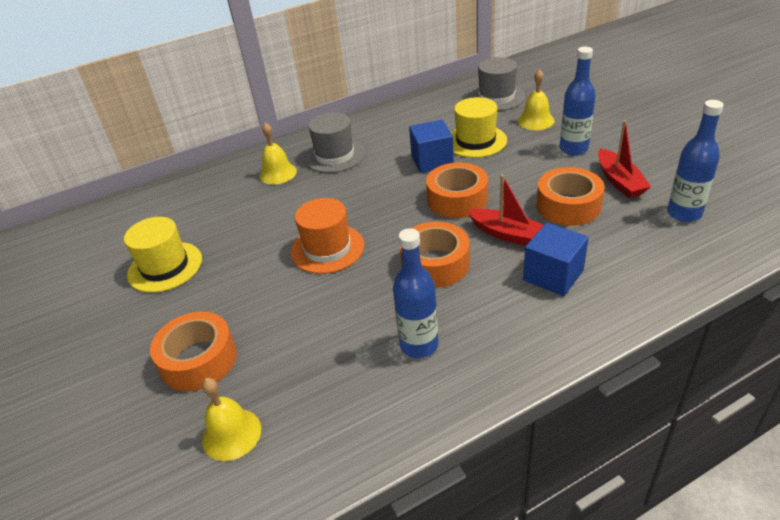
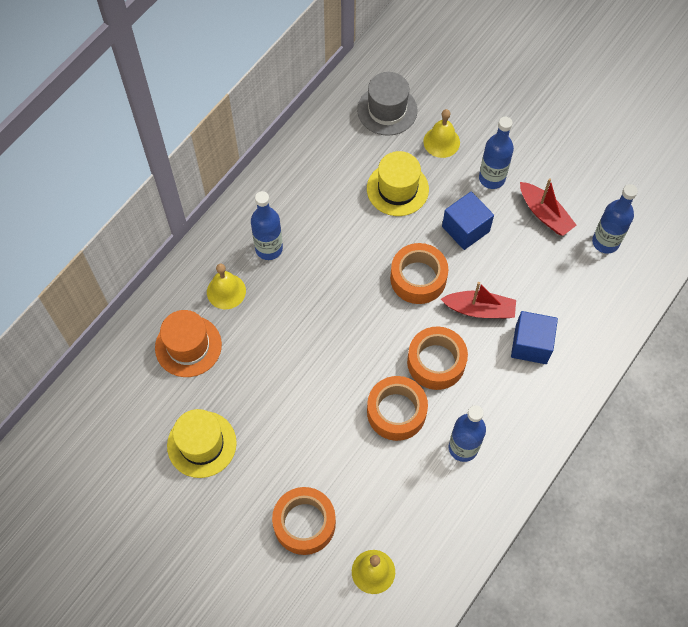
camera: 30 degrees left, 25 degrees up
orange hat [291,198,365,274] -> orange hat moved to [155,310,222,377]
grey hat [304,113,365,173] -> blue bottle [251,191,283,260]
blue cube [409,120,454,173] -> blue cube moved to [442,191,494,250]
orange tape [536,167,605,226] -> orange tape moved to [367,376,428,441]

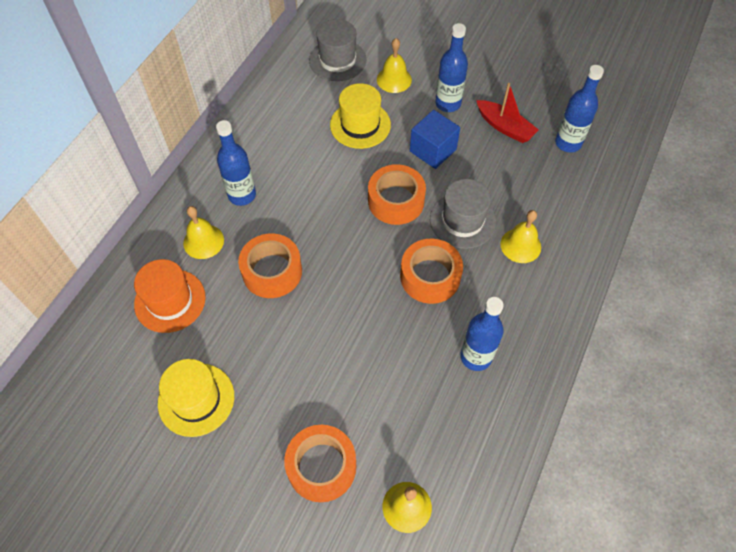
camera: 10 degrees left, 5 degrees down
orange tape [367,376,428,441] -> orange tape moved to [238,233,302,298]
red boat [441,282,516,318] -> grey hat [430,179,496,249]
blue cube [511,311,558,364] -> yellow bell [500,210,541,263]

